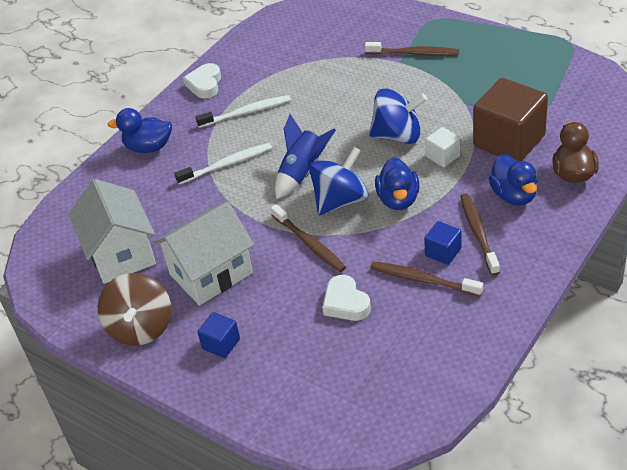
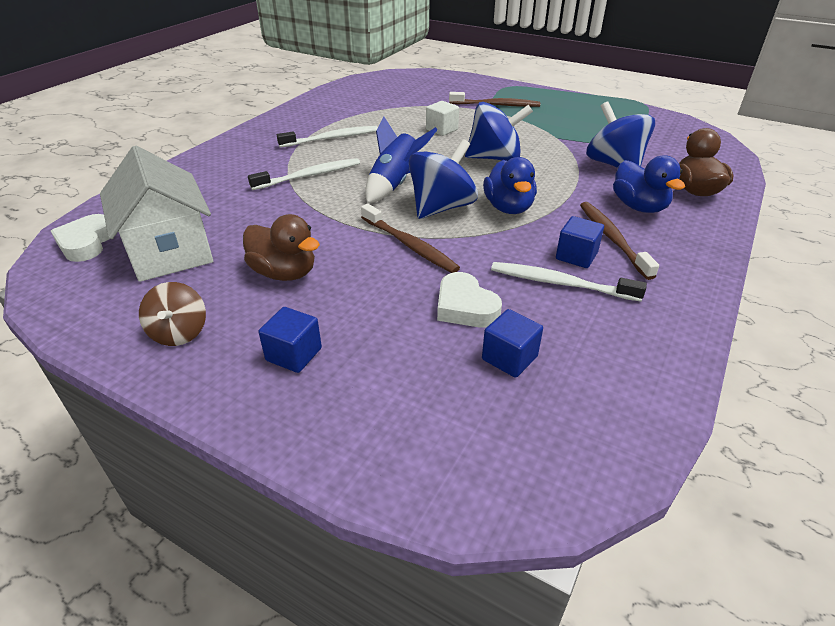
camera: 10 degrees left, 5 degrees down
brown spinning top [98,273,171,346] -> brown spinning top [139,282,206,346], size x0.61
blue duck [108,108,172,153] -> none
white house [154,202,254,306] -> brown duck [243,214,320,281]
white heart [183,63,221,99] -> white heart moved to [51,214,109,262]
brown toothbrush [370,261,483,296] -> white toothbrush [491,262,647,302]
white cube [425,127,461,167] -> white cube moved to [426,101,459,136]
brown cube [473,78,548,161] -> blue spinning top [586,102,655,168]
none -> blue cube [482,309,543,378]

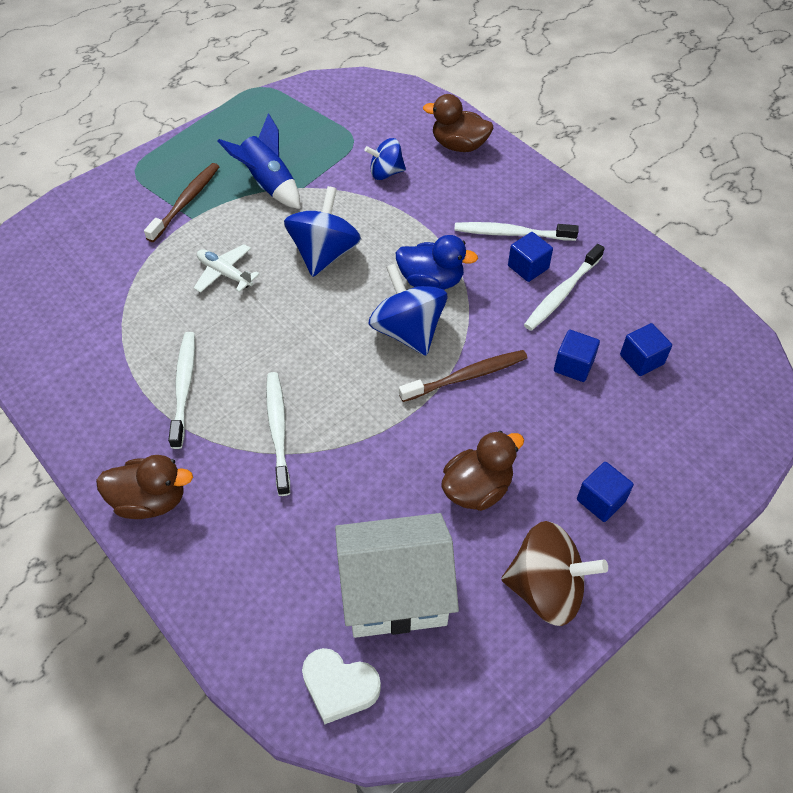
camera: 70 degrees left, 15 degrees up
brown spinning top [139,282,206,346] -> brown spinning top [501,521,608,626], size x1.64
blue rocket [365,116,437,203] -> blue rocket moved to [218,113,300,209]
white cube [426,101,459,136] -> white plane [194,244,260,293]
white heart [437,272,502,327] -> blue cube [554,330,600,382]
brown toothbrush [580,202,659,280] -> white toothbrush [454,222,579,241]
blue spinning top [586,102,655,168] -> blue spinning top [364,138,406,180], size x0.61
blue duck [613,155,685,213] -> none
none -> brown duck [96,455,193,519]

